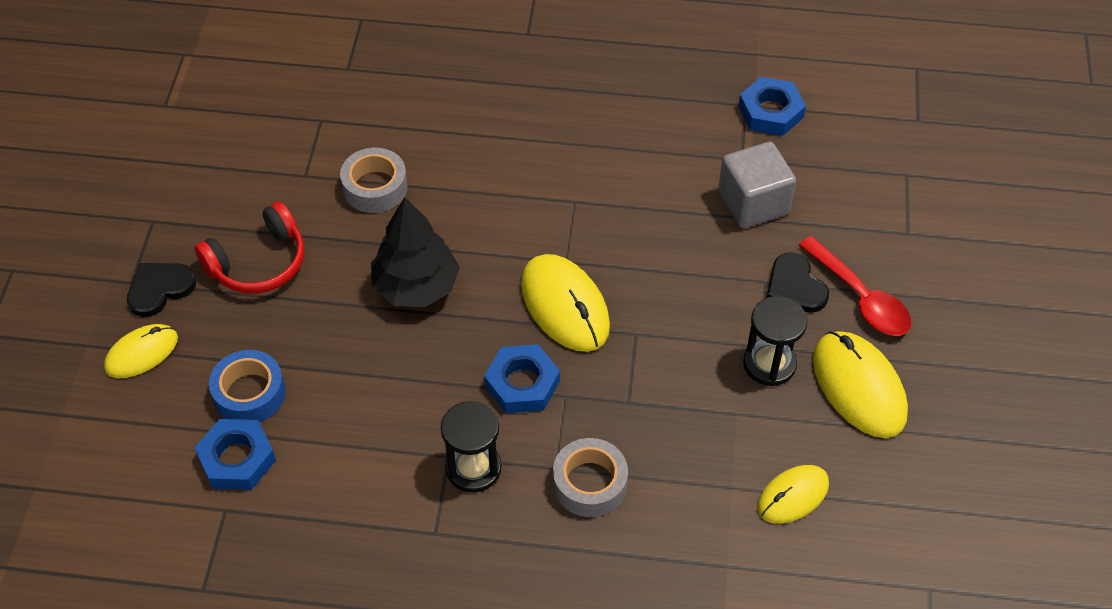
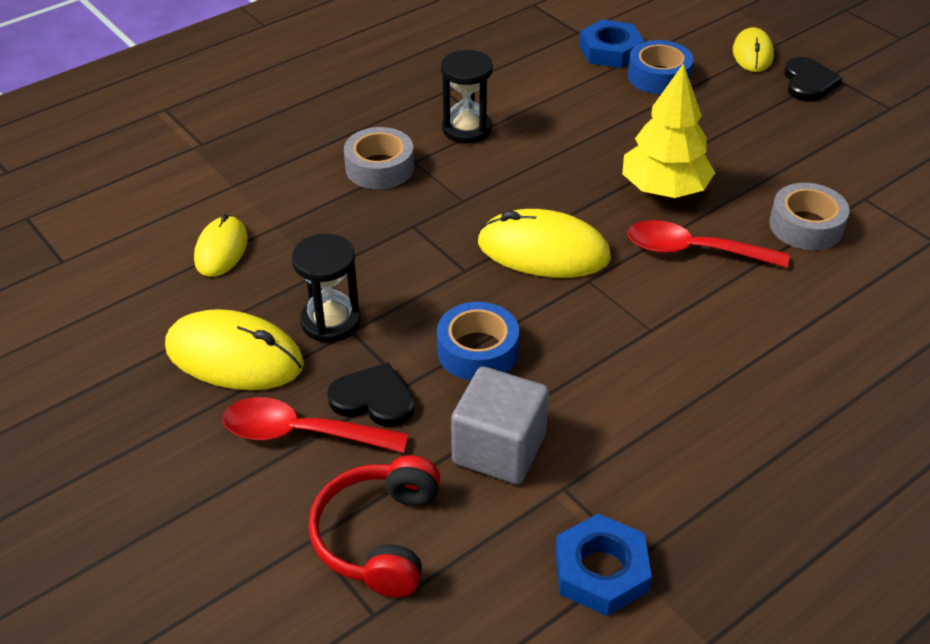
camera: 135 degrees right, 10 degrees down
red headphones [195,202,305,294] -> red headphones moved to [308,455,440,597]
black tree [371,197,460,307] -> yellow tree [622,63,715,198]
blue nut [484,344,560,413] -> none
none -> blue tape [437,302,519,381]
none -> red spoon [627,220,789,268]

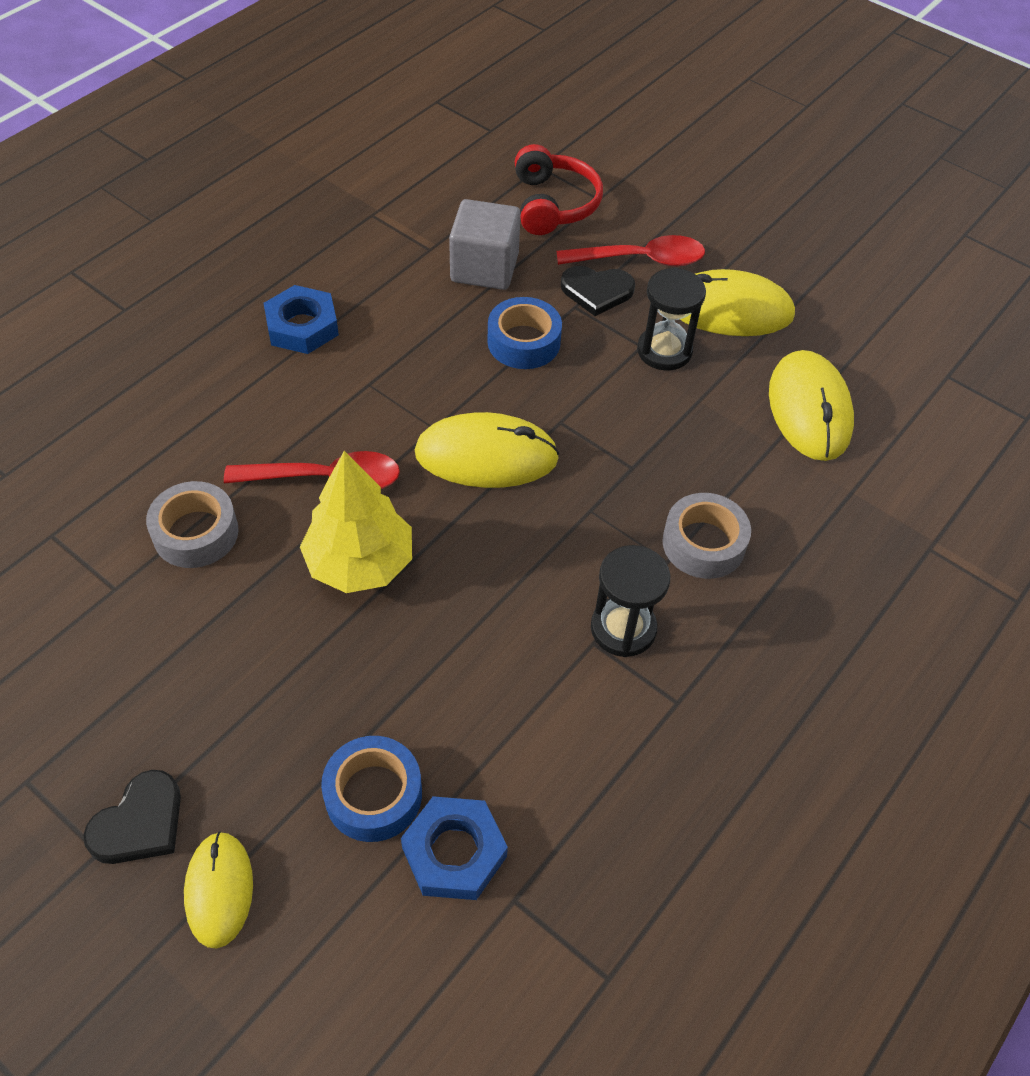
camera: 165 degrees right, 10 degrees up
yellow mouse [194,214,248,277] -> yellow mouse [769,350,854,461], size x1.60
blue nut [555,514,652,616] -> blue nut moved to [264,285,339,354]
black heart [784,57,843,102] -> black heart turned 135 degrees counterclockwise [83,770,181,864]

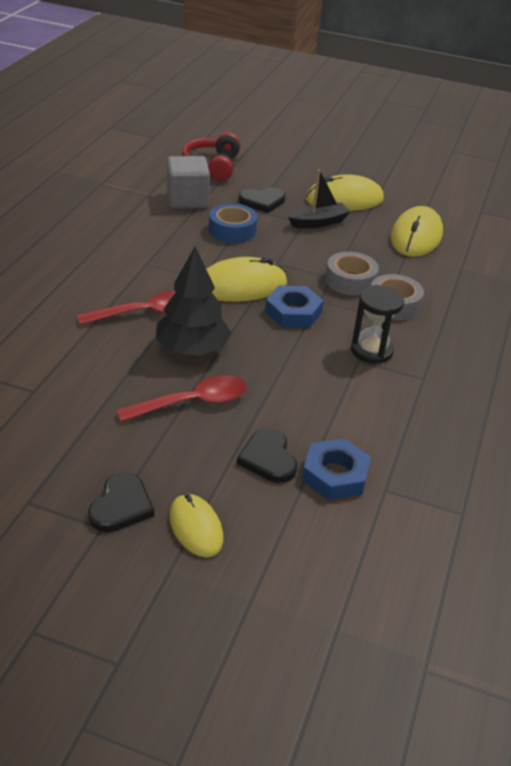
camera: 20 degrees left, 15 degrees down
grey tape [146,481,239,568] -> grey tape moved to [325,252,379,296]
blue nut [264,285,339,354] -> blue nut moved to [265,286,323,328]
yellow tree [300,451,412,593] -> black tree [156,246,231,356]
blue tape [321,736,422,842] -> black heart [237,428,297,483]
red headphones [515,144,603,235] -> red headphones turned 150 degrees counterclockwise [182,132,241,181]
red spoon [556,235,705,267] -> red spoon moved to [116,375,247,422]
black hourglass [637,268,706,371] -> black boat [288,169,351,229]
yellow mouse [769,350,854,461] -> yellow mouse turned 45 degrees clockwise [390,206,443,257]

